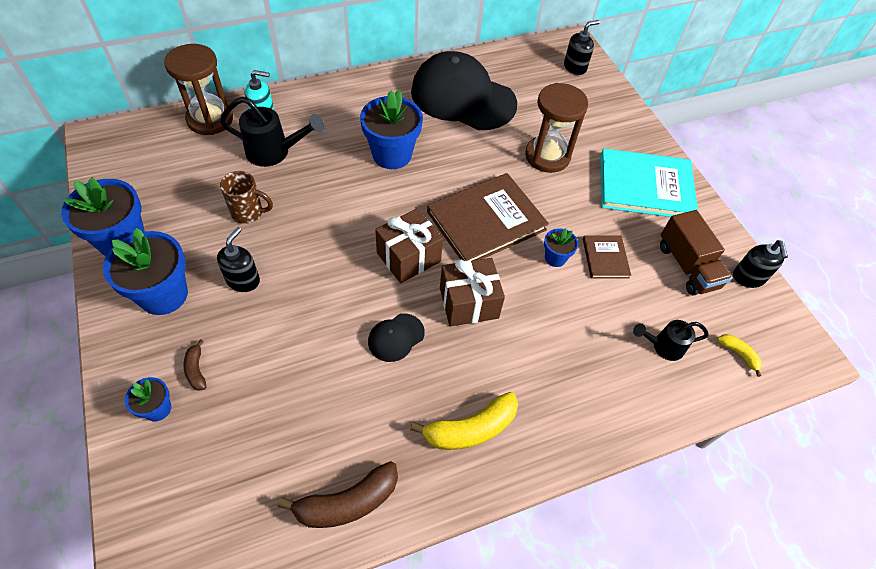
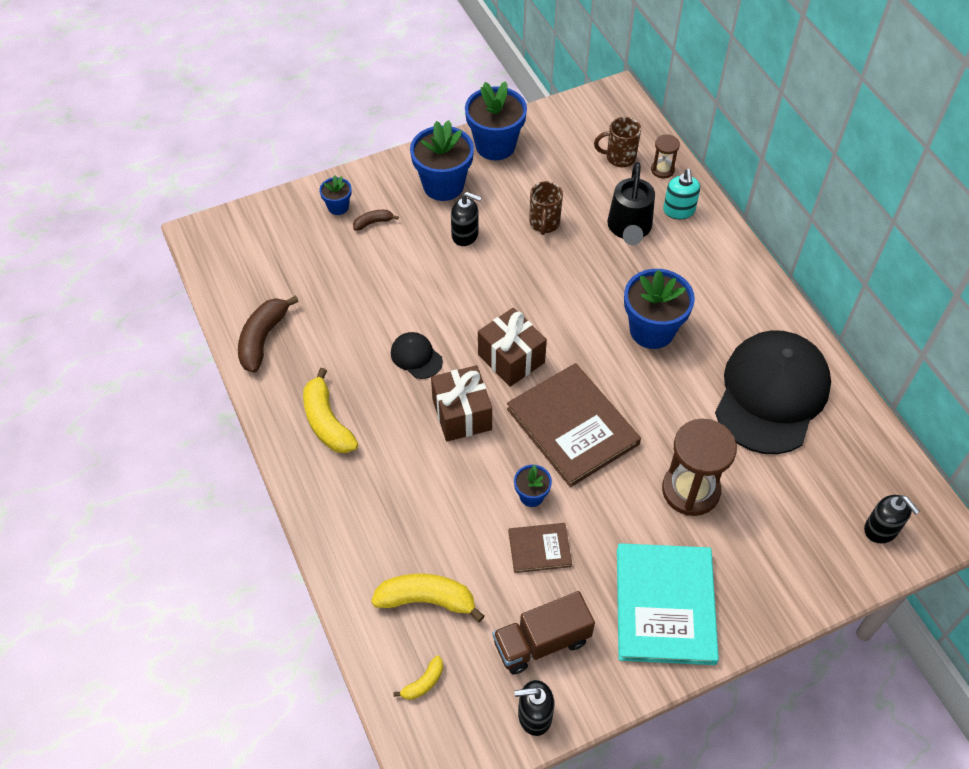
camera: 90 degrees right, 0 degrees up
brown hourglass [164,44,233,135] -> brown hourglass [651,134,680,178], size x0.49
brown banana [278,461,398,528] -> brown banana turned 45 degrees clockwise [238,295,299,373]
black watering can [633,320,709,361] -> yellow banana [371,574,484,622]
none -> brown mug [594,117,641,167]

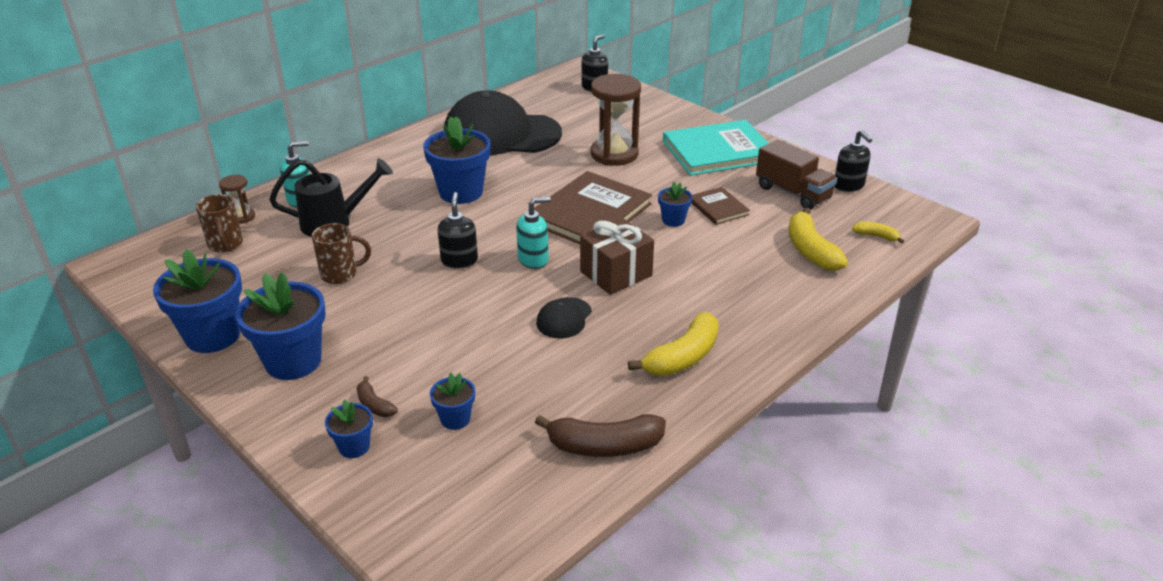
camera: 110 degrees left, 20 degrees down
black soap dispenser [451,192,482,246] -> black soap dispenser moved to [438,192,478,268]
brown gift [478,308,547,387] -> turquoise soap dispenser [516,197,551,269]
none -> blue flower pot [430,373,475,430]

